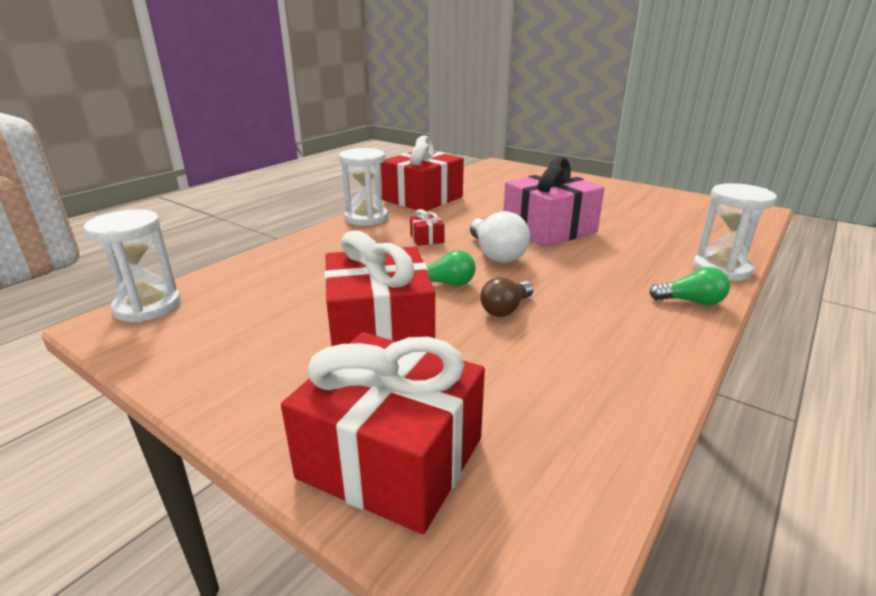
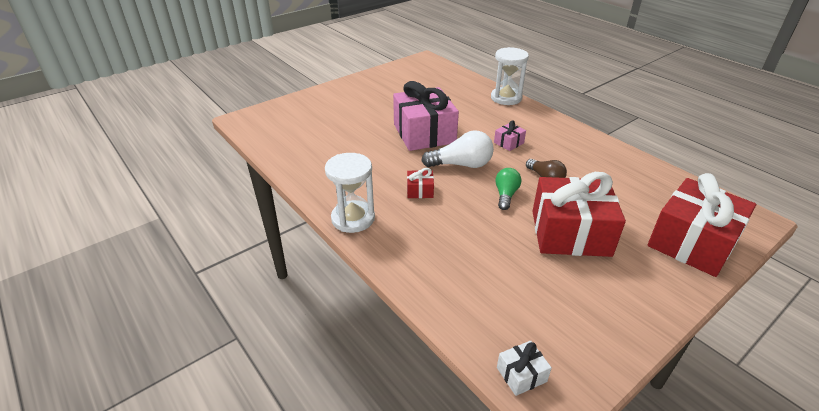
camera: 75 degrees left, 10 degrees up
white hourglass [83,209,181,322] -> white gift [497,341,552,396]
red gift [381,135,464,211] -> none
green light bulb [649,267,730,305] -> none
none -> pink gift [494,120,526,151]

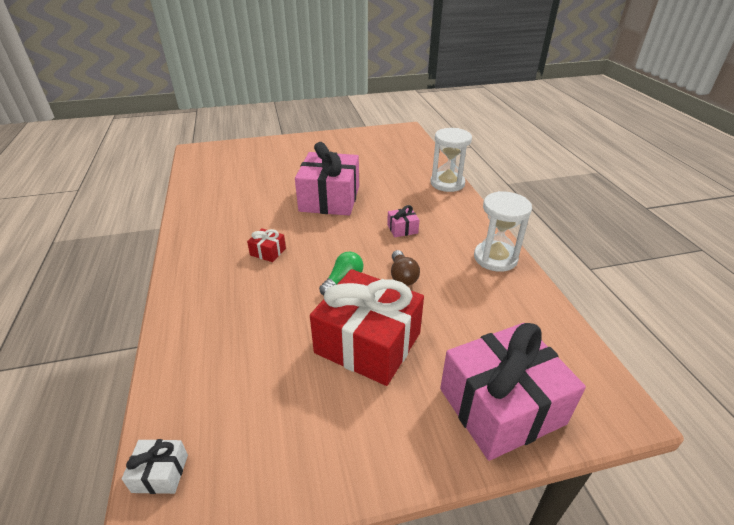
camera: 25 degrees right, 0 degrees up
white hourglass [325,153,375,233] -> white hourglass moved to [474,191,532,272]
white light bulb [421,130,494,168] -> none
red gift [647,173,756,277] -> pink gift [440,323,586,461]

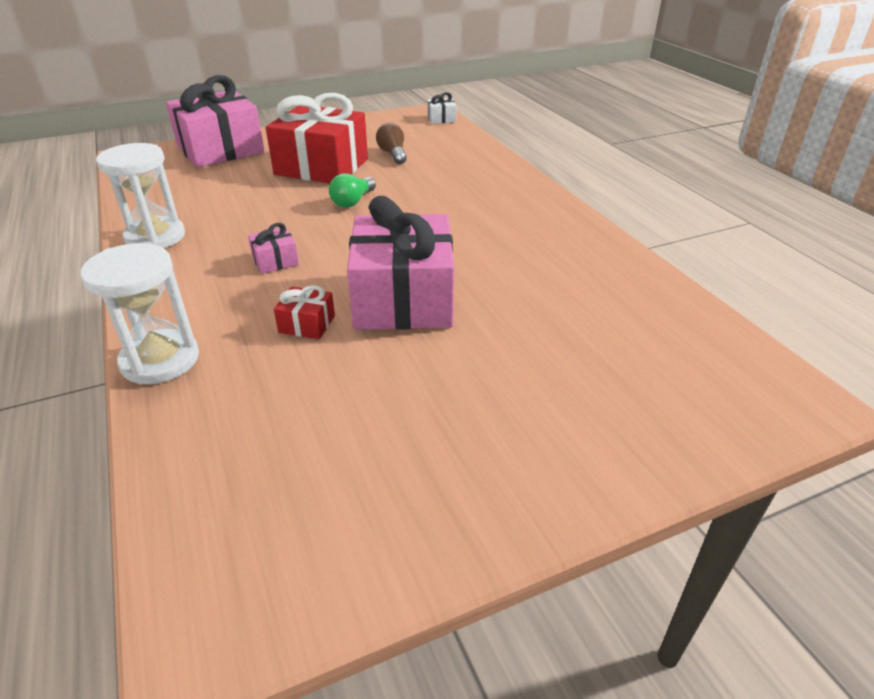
camera: 170 degrees right, 0 degrees up
red gift [247,228,286,262] -> red gift moved to [274,285,335,339]
brown light bulb [391,250,420,286] -> brown light bulb moved to [376,123,407,164]

